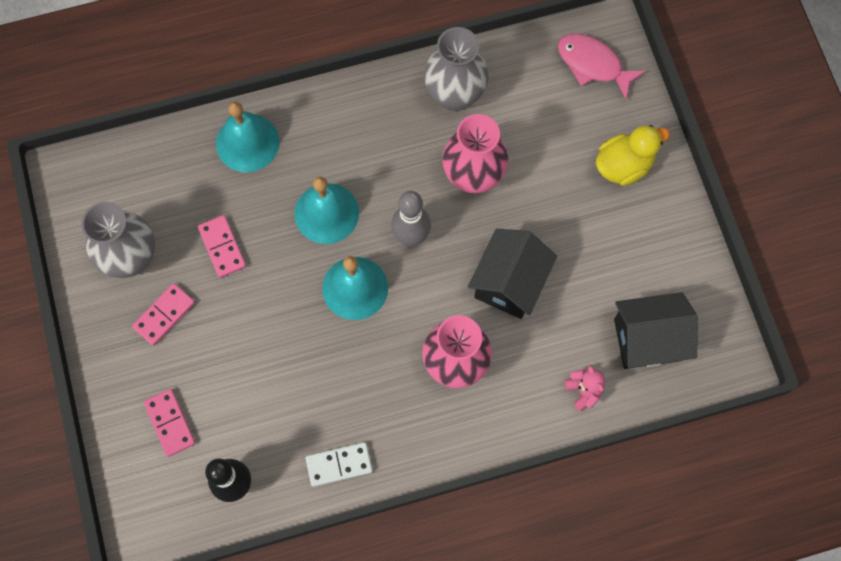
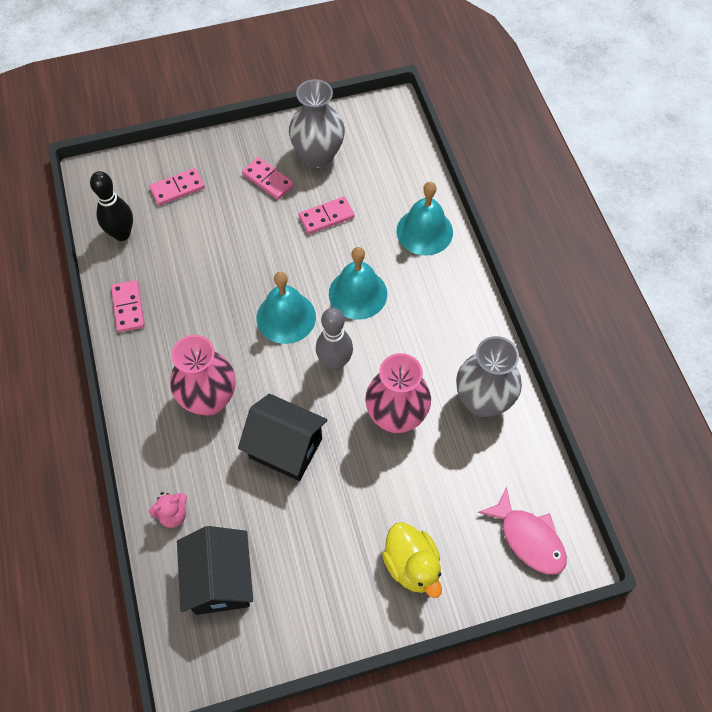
camera: 90 degrees right, 10 degrees down
white domino [305,442,373,487] -> pink domino [111,280,145,332]
pink fish [558,34,646,100] -> pink fish turned 105 degrees clockwise [478,487,567,575]

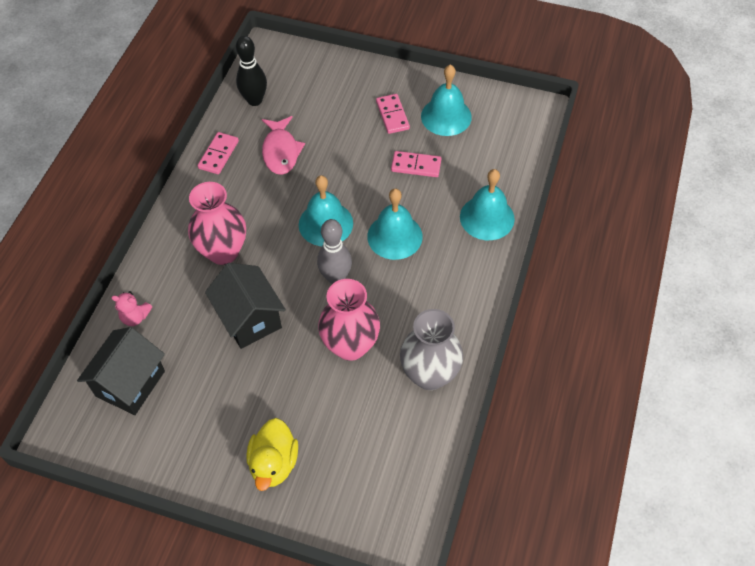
camera: 35 degrees right, 5 degrees down
pink domino [149,168,205,206] -> none
grey vase [289,79,345,168] -> turquoise bell [421,65,472,136]
pink fish [478,487,567,575] -> pink fish moved to [262,116,305,175]

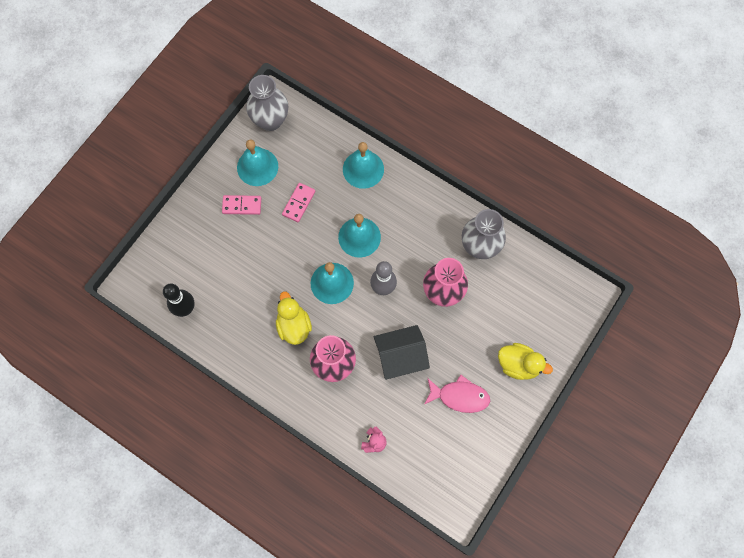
camera: 75 degrees left, 15 degrees up
black house [77,327,165,415] -> none
pink domino [198,132,239,174] -> none
pink fish [262,116,305,175] -> pink fish moved to [424,375,490,413]
none -> grey vase [246,75,288,131]
none -> yellow duck [276,291,312,345]

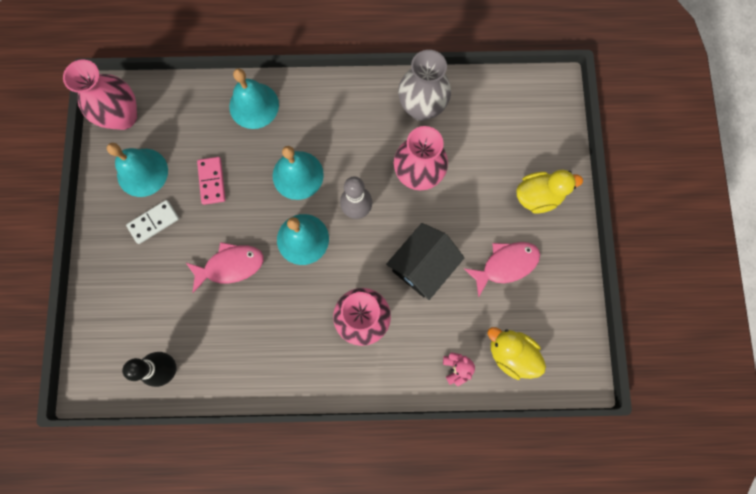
camera: 35 degrees left, 5 degrees up
pink domino [222,195,261,215] -> white domino [126,200,179,244]
grey vase [246,75,288,131] -> pink vase [63,59,137,130]
yellow duck [276,291,312,345] -> yellow duck moved to [488,327,546,380]
none -> pink fish [186,242,264,293]

